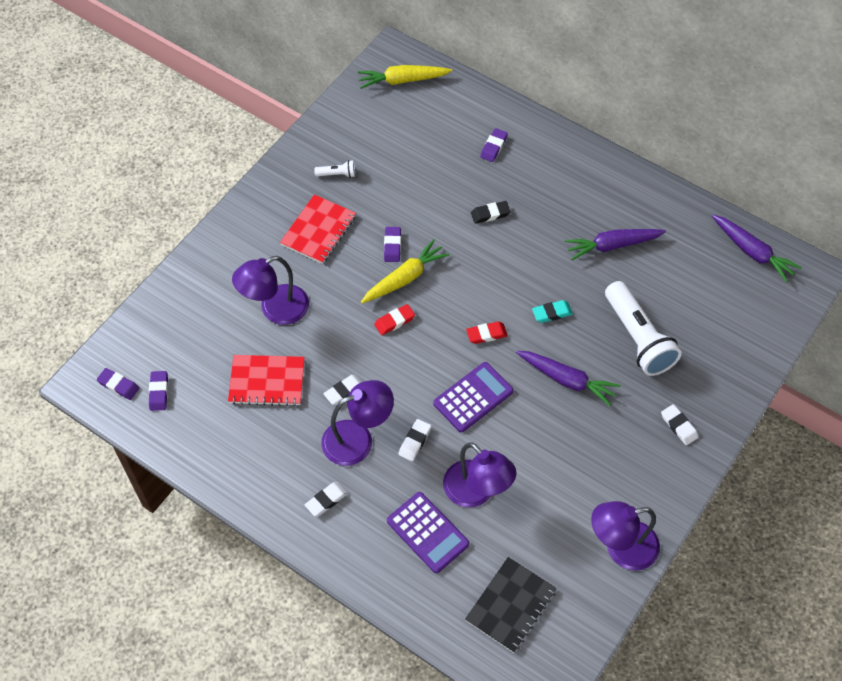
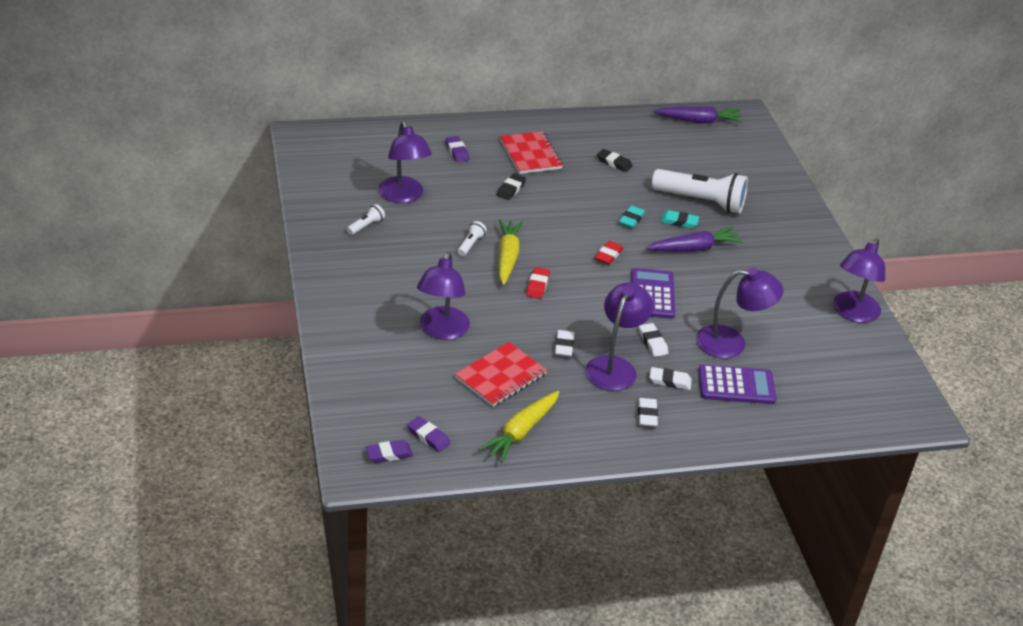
camera: 50 degrees left, 20 degrees down
red notebook [280,194,356,264] -> red notebook moved to [500,131,563,174]
yellow carrot [358,65,452,89] -> yellow carrot moved to [478,391,559,463]
purple eraser [384,227,401,262] -> white flashlight [457,221,487,256]
black notebook [465,557,557,653] -> none
purple carrot [565,229,666,260] -> black eraser [597,149,632,172]
white eraser [661,404,698,445] -> white eraser moved to [650,367,692,390]
none -> purple lamp [378,121,432,203]
none -> turquoise eraser [660,210,699,228]

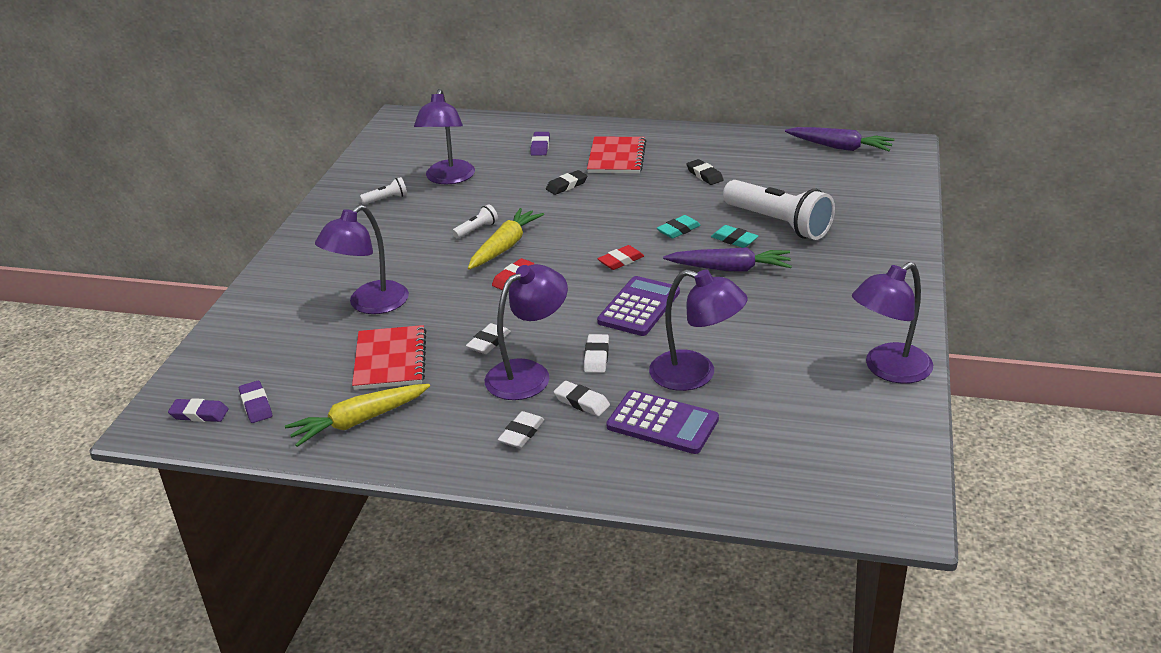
camera: 30 degrees right, 5 degrees down
red notebook [455,342,547,407] -> red notebook turned 75 degrees counterclockwise [352,325,426,390]

